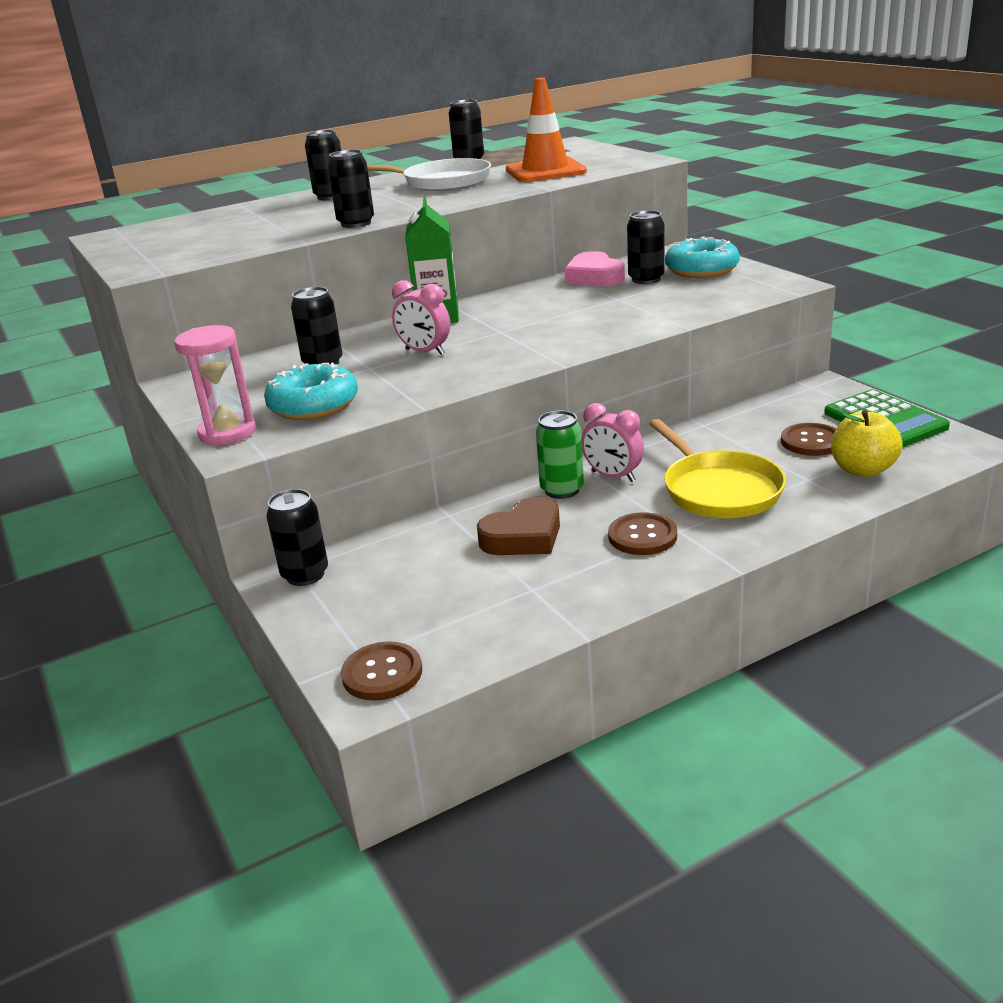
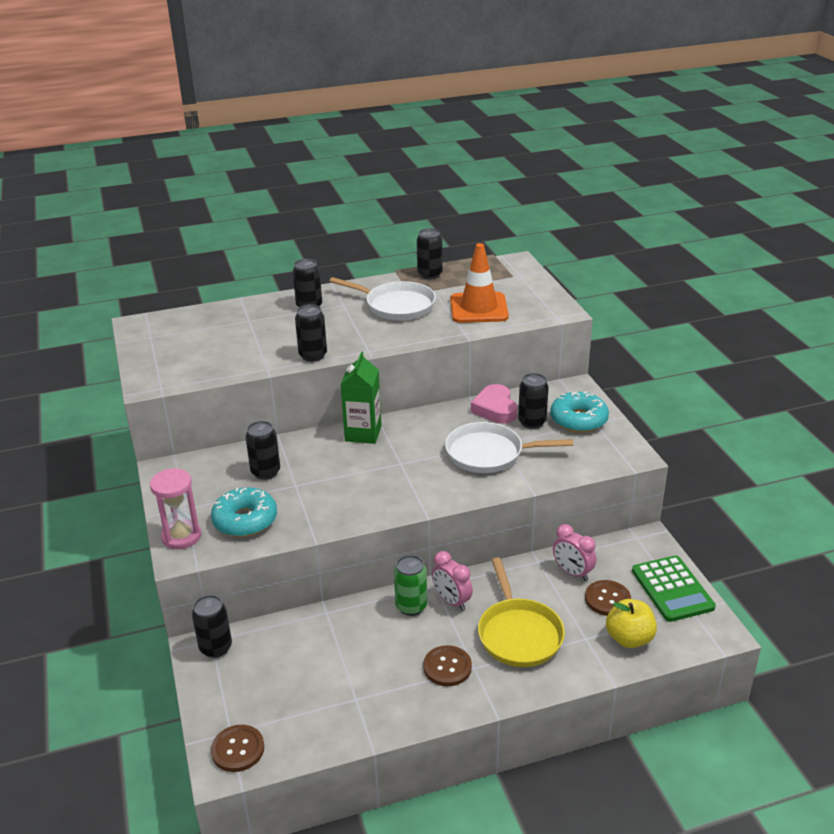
camera: 10 degrees right, 5 degrees up
pink clock [392,280,450,355] -> pink clock moved to [553,524,596,581]
brown heart [477,497,560,555] -> none
none -> white pan [445,422,573,473]

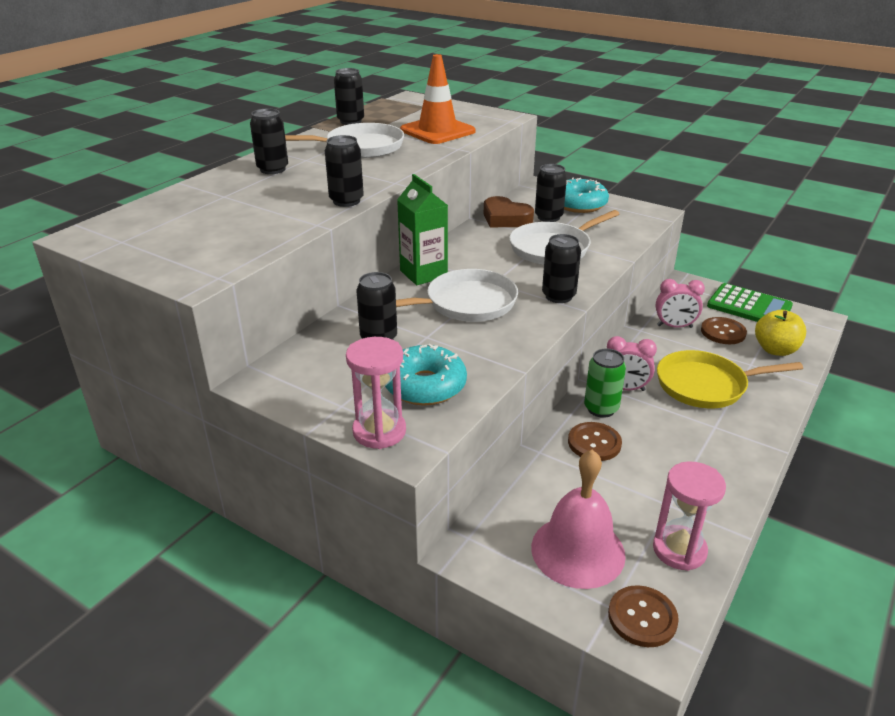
camera: 40 degrees left, 0 degrees up
black can [192,595,232,658] -> black can moved to [542,234,581,303]
brown button [423,645,472,686] -> brown button moved to [568,422,622,461]
pink heart [471,384,517,424] -> brown heart [484,196,534,227]
yellow pan [478,558,565,667] -> yellow pan turned 135 degrees clockwise [657,350,803,408]
none -> white pan [396,269,518,322]
none -> pink bell [531,449,626,589]
none -> pink hourglass [653,461,726,571]

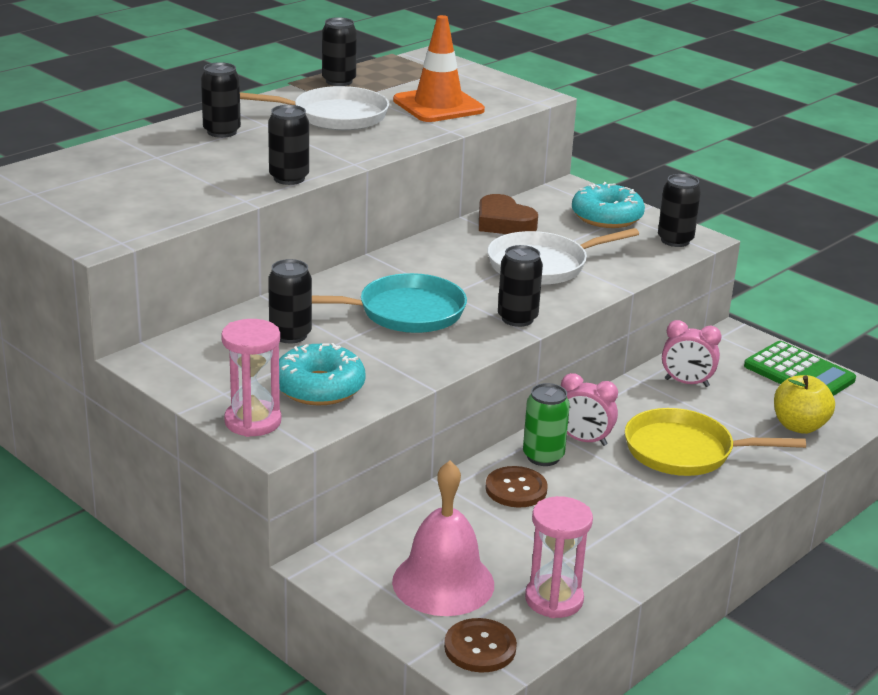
camera: 10 degrees right, 5 degrees down
white pan [396,269,518,322] -> turquoise pan [312,273,467,333]
green carton [397,174,448,285] -> none
black can [535,164,567,222] -> black can moved to [658,174,701,247]
brown button [701,317,747,344] -> none

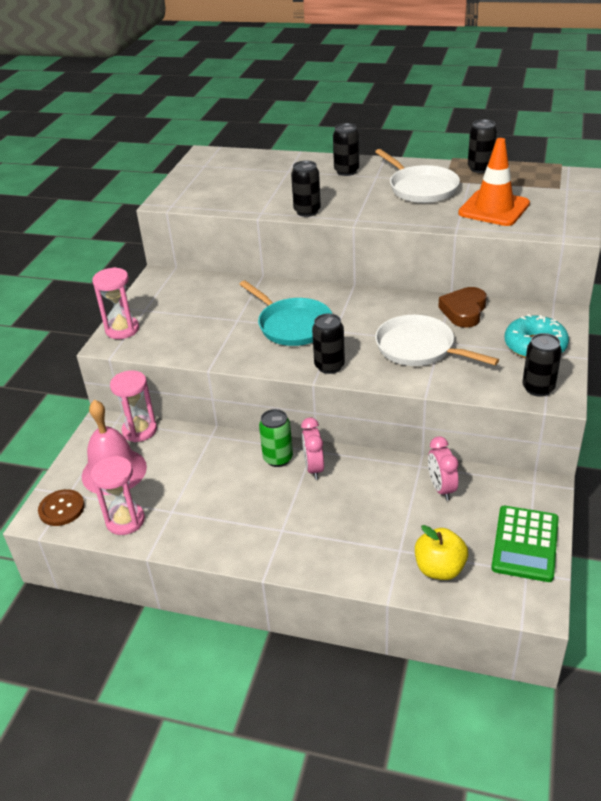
camera: 65 degrees right, 10 degrees up
black can [268,259,312,343] -> none
turquoise donut [279,343,366,405] -> none
brown button [485,466,548,507] -> none
yellow pan [625,408,806,476] -> none
none -> pink hourglass [110,370,157,442]

